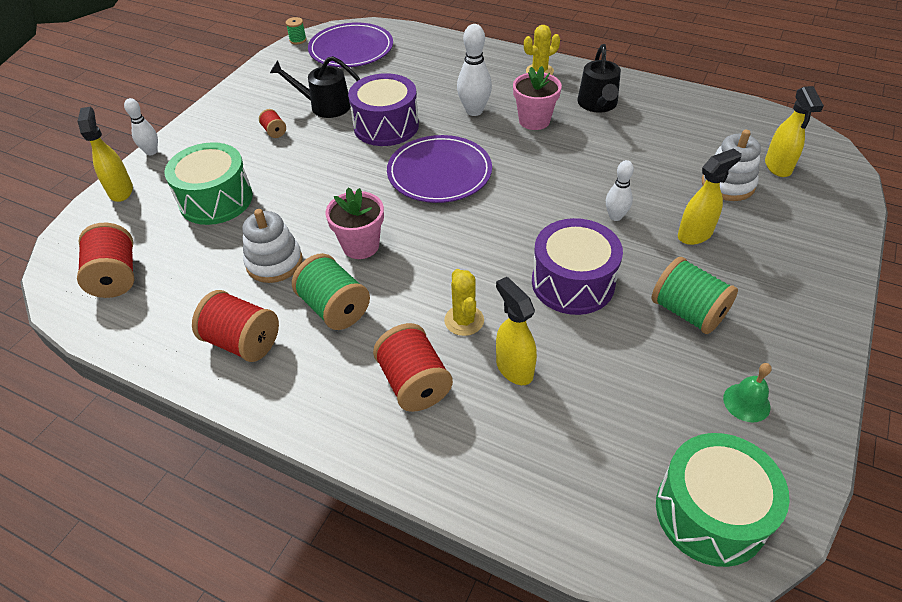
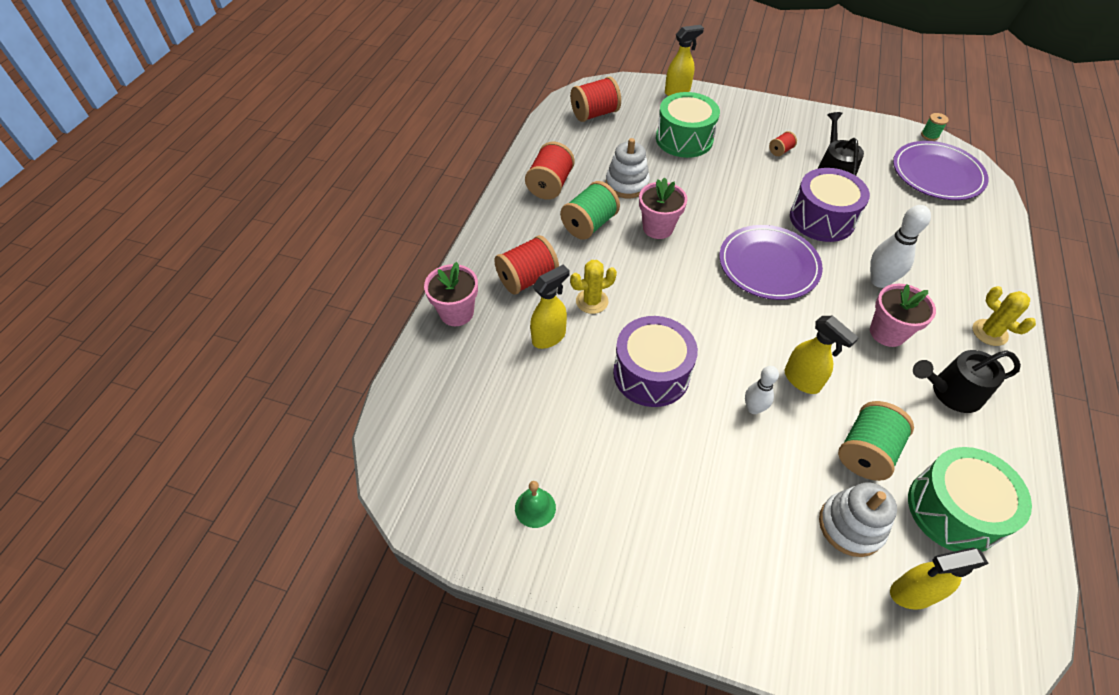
camera: 80 degrees right, 5 degrees up
white bowling pin [124,98,158,155] -> none
green spool [651,257,738,334] -> green spool moved to [838,401,914,481]
green drum [656,433,790,567] -> green drum moved to [908,447,1032,552]
yellow spray bottle [678,148,742,245] -> yellow spray bottle moved to [784,316,859,394]
none -> pink flower pot [424,262,478,326]

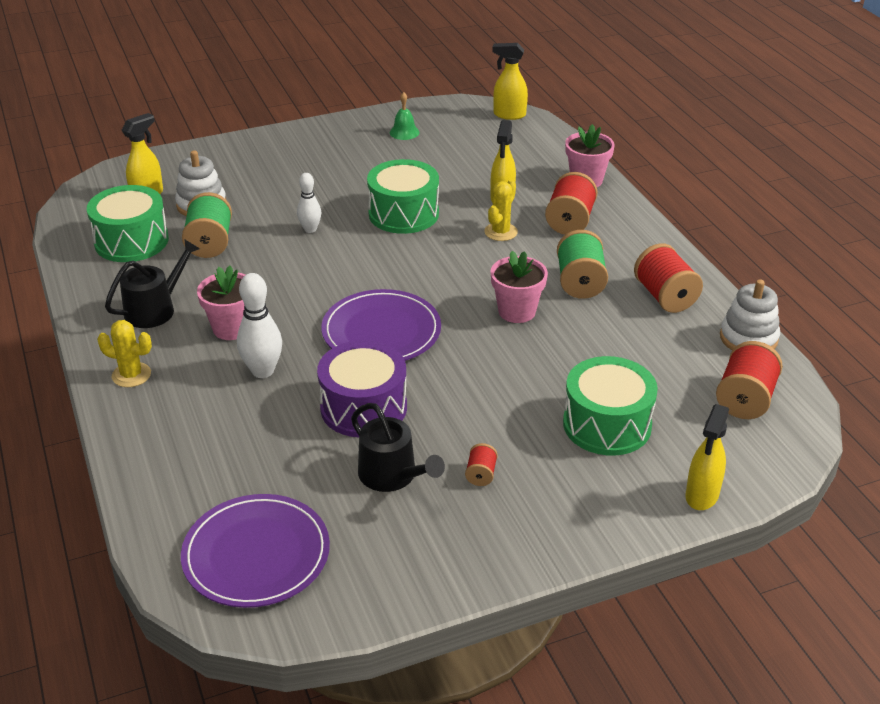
camera: 140 degrees right, 15 degrees down
white stacking toy [606,138,650,198] -> white stacking toy moved to [720,279,780,350]
purple drum [613,316,698,407] -> green drum [367,159,439,234]
yellow spray bottle [784,316,859,394] -> yellow spray bottle moved to [492,43,528,120]
green spool [921,113,949,141] -> none

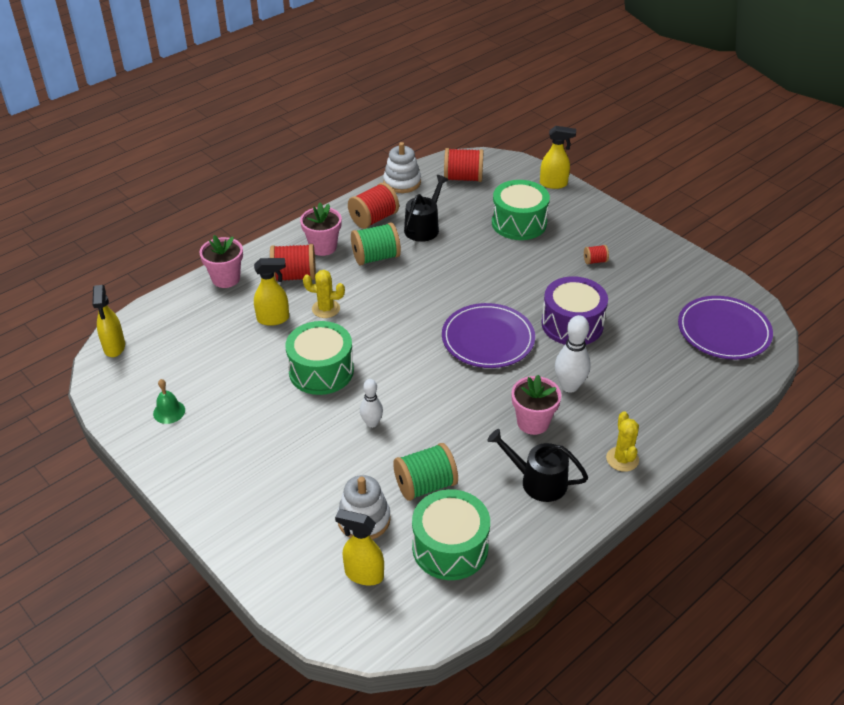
camera: 110 degrees left, 5 degrees up
black watering can [351,403,445,492] -> black watering can moved to [404,175,449,242]
pink flower pot [491,251,548,323] -> pink flower pot moved to [300,203,342,256]

